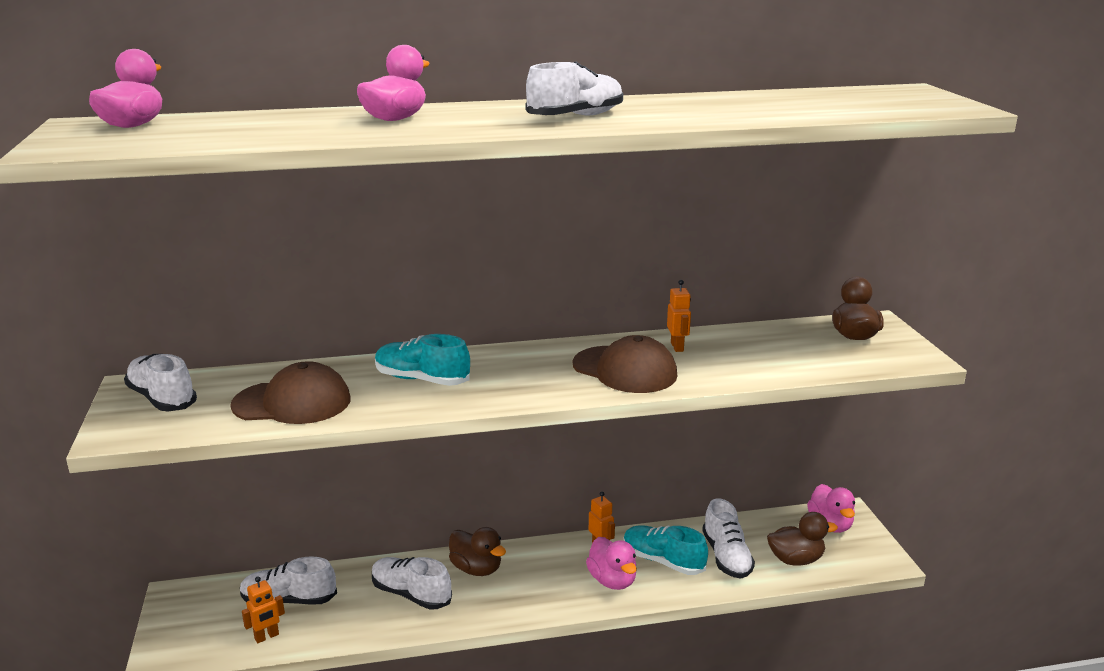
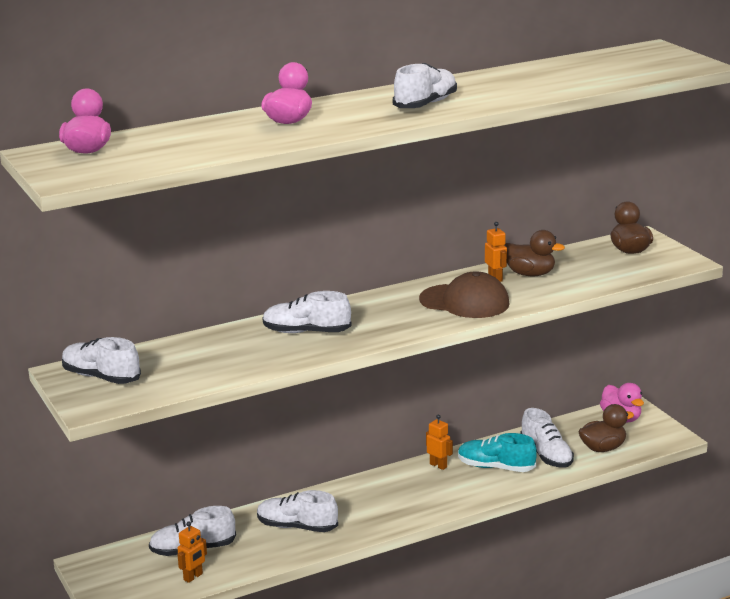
camera: 15 degrees left, 0 degrees up
brown cap [230,361,350,424] -> none
turquoise shoe [375,334,470,386] -> white shoe [262,291,352,333]
brown duck [449,527,506,576] -> brown duck moved to [504,230,565,276]
pink duck [586,537,637,590] -> none

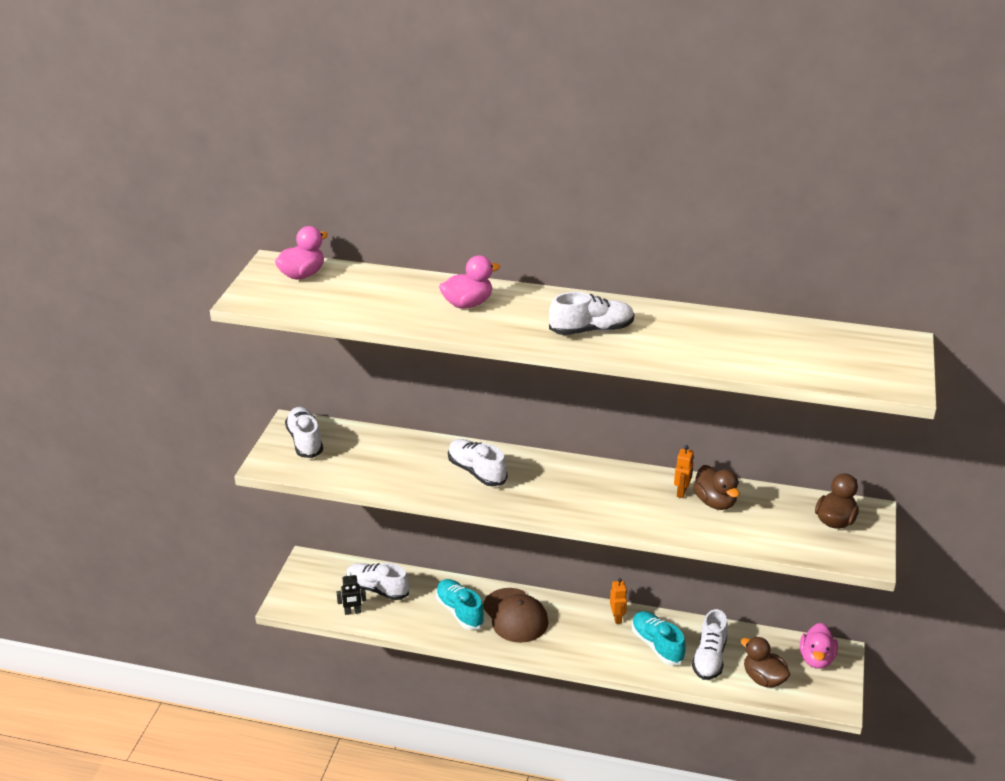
camera: 40 degrees right, 10 degrees up
orange robot [177,522,207,583] -> black robot [337,572,366,615]
white shoe [257,490,338,532] -> turquoise shoe [436,579,485,630]
brown cap [419,271,509,318] -> brown cap moved to [483,588,548,643]
brown duck [578,404,634,452] -> brown duck turned 150 degrees counterclockwise [741,637,790,688]

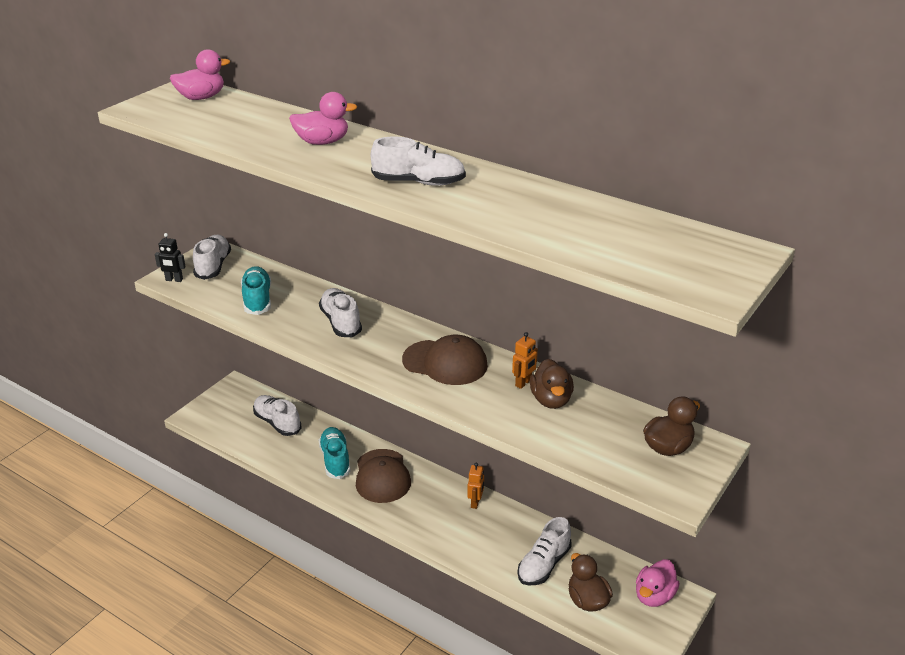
camera: 20 degrees right, 0 degrees up
black robot [337,572,366,615] -> black robot moved to [155,233,186,282]
turquoise shoe [632,611,686,665] -> turquoise shoe moved to [241,266,271,315]
none -> brown cap [402,335,488,385]

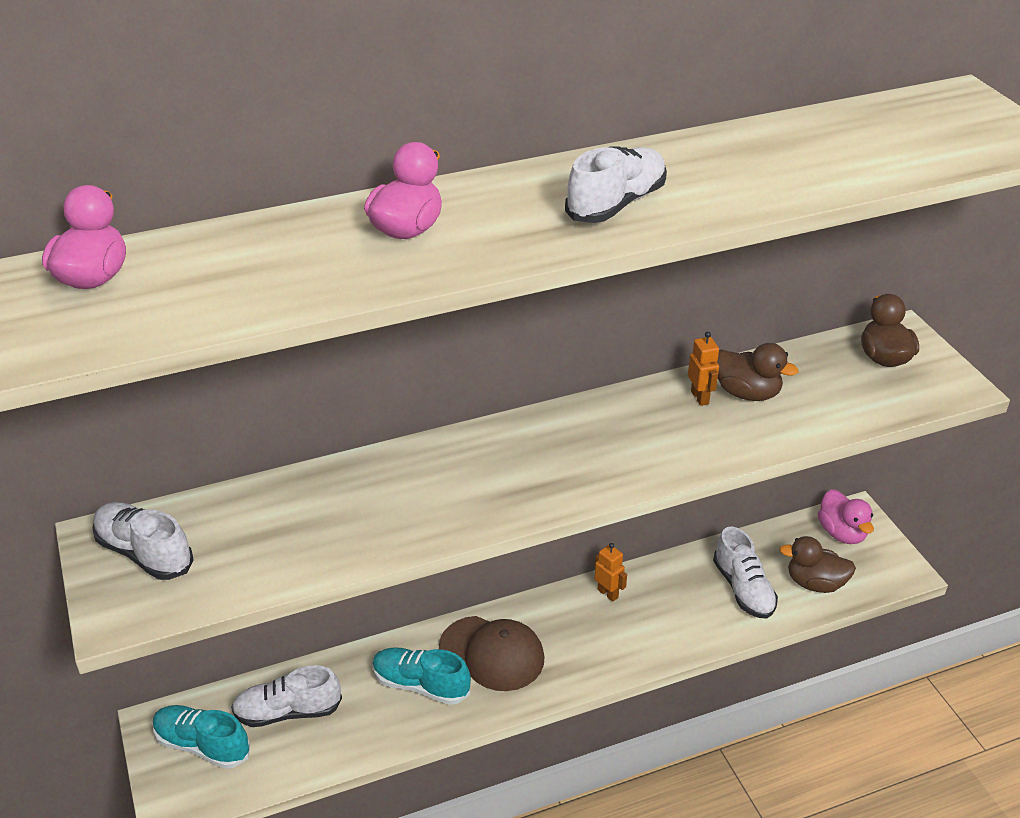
camera: 55 degrees left, 5 degrees up
black robot [155,233,186,282] -> none
turquoise shoe [241,266,271,315] -> turquoise shoe moved to [153,705,250,769]
white shoe [319,288,362,337] -> none
brown cap [402,335,488,385] -> none

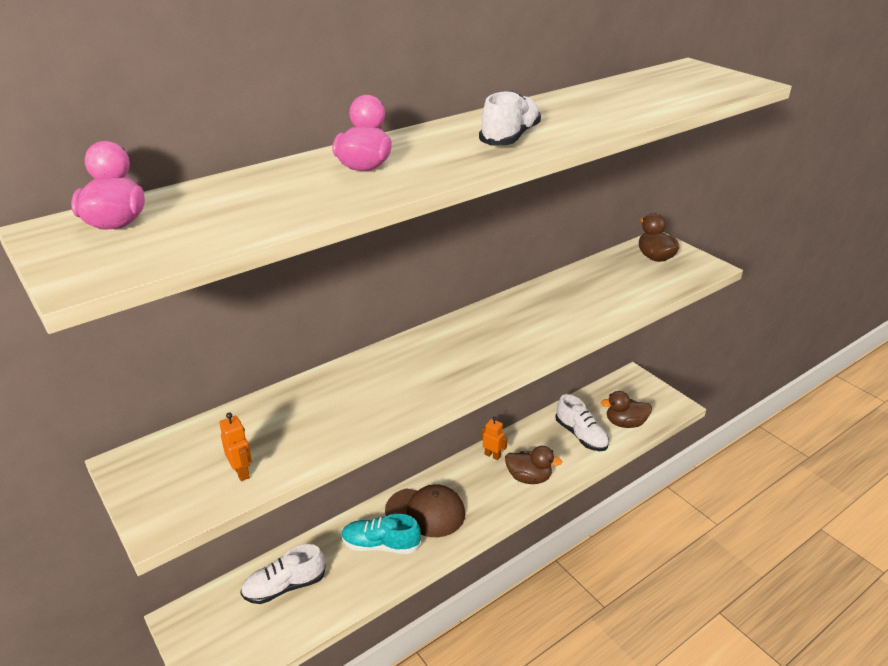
camera: 15 degrees left, 5 degrees down
white shoe [92,502,194,580] -> none
turquoise shoe [153,705,250,769] -> none
orange robot [688,332,719,406] -> orange robot moved to [219,412,252,481]
brown duck [717,343,798,401] -> brown duck moved to [505,446,562,484]
pink duck [818,489,874,544] -> none

